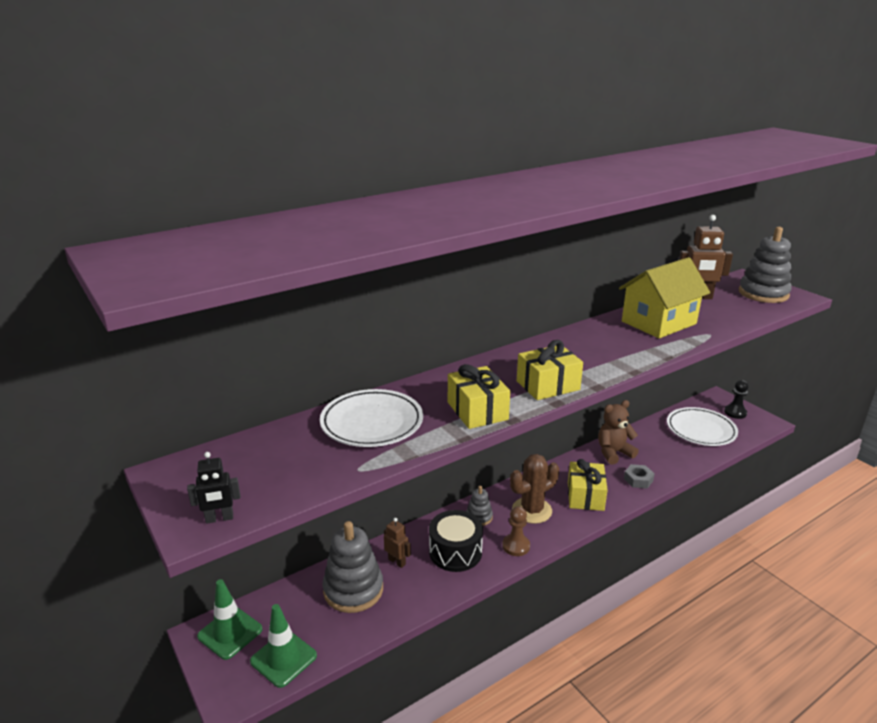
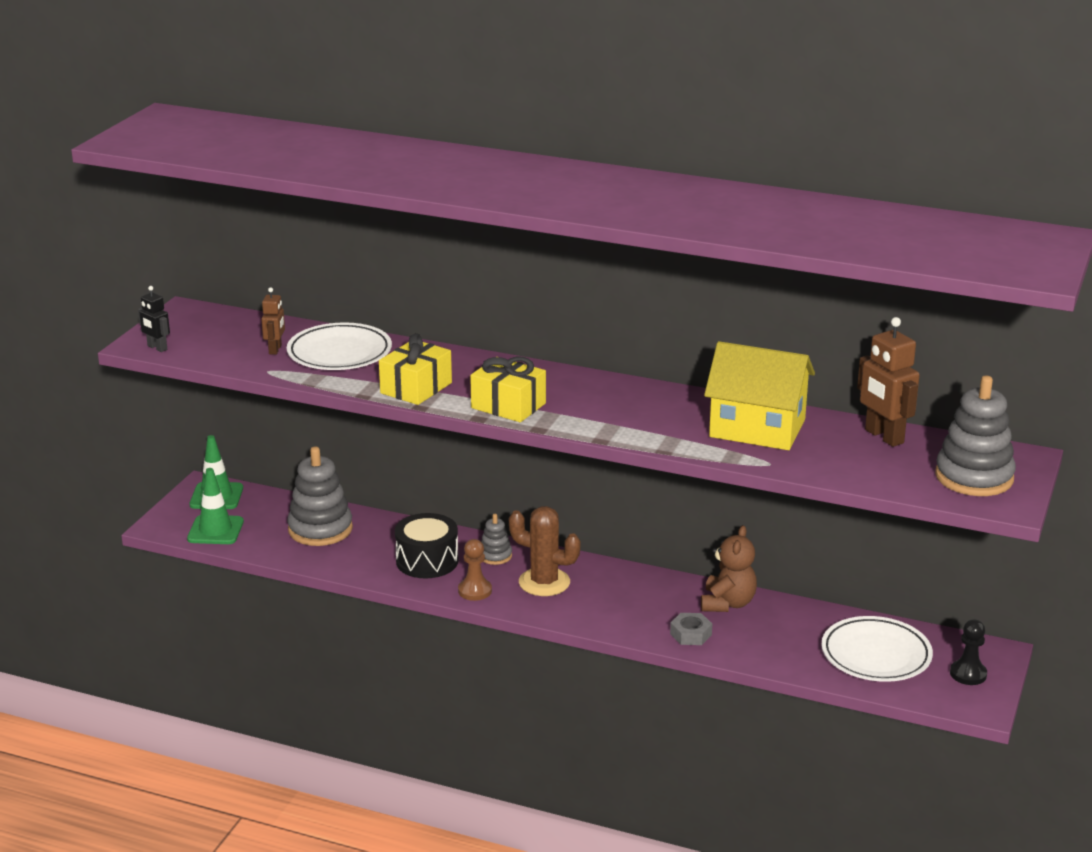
camera: 55 degrees right, 0 degrees up
brown robot [384,518,411,568] -> brown robot moved to [261,287,285,355]
yellow gift [568,459,608,511] -> none
brown teddy bear [598,400,639,465] -> brown teddy bear turned 75 degrees clockwise [701,525,757,612]

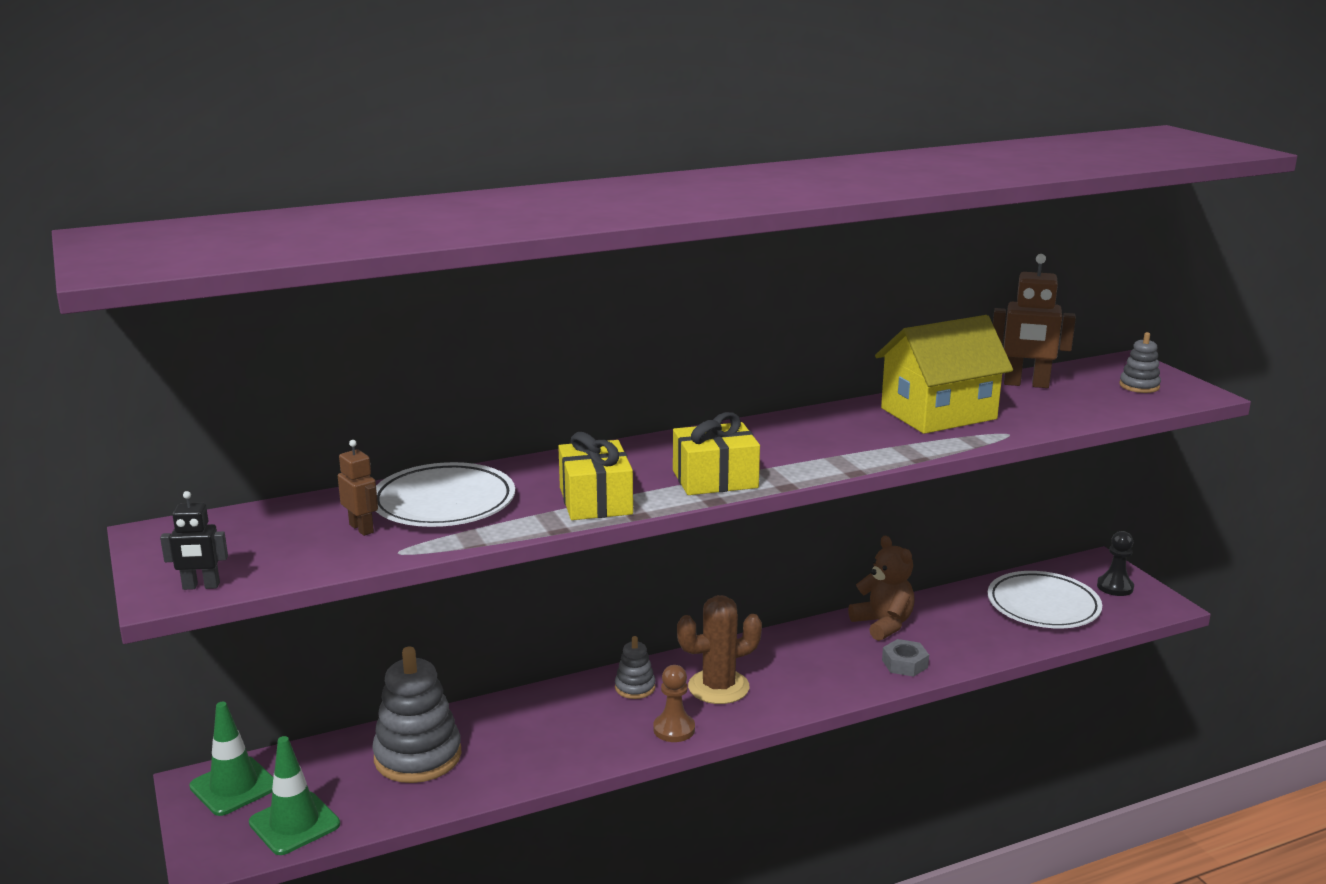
camera: 45 degrees left, 5 degrees down
black drum [395,513,459,578] -> none
grey stacking toy [935,376,1016,496] -> grey stacking toy [1119,332,1161,393], size x0.51

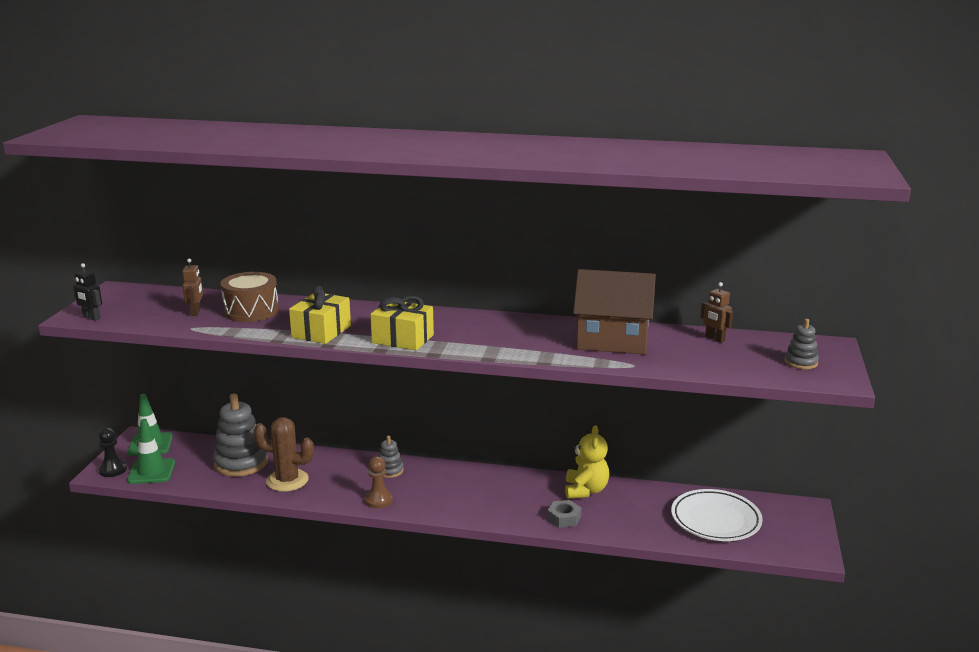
camera: 35 degrees right, 0 degrees up
white plate [376,462,515,527] -> brown drum [221,272,279,322]
brown cactus [677,595,762,704] -> brown cactus moved to [253,417,314,492]
brown teddy bear [848,536,915,641] -> yellow teddy bear [565,425,609,499]
yellow house [875,315,1013,434] -> brown house [573,269,656,354]
brown robot [993,254,1076,388] -> brown robot [700,282,733,343], size x0.57
black pawn [1097,531,1134,596] -> black pawn moved to [98,428,127,477]

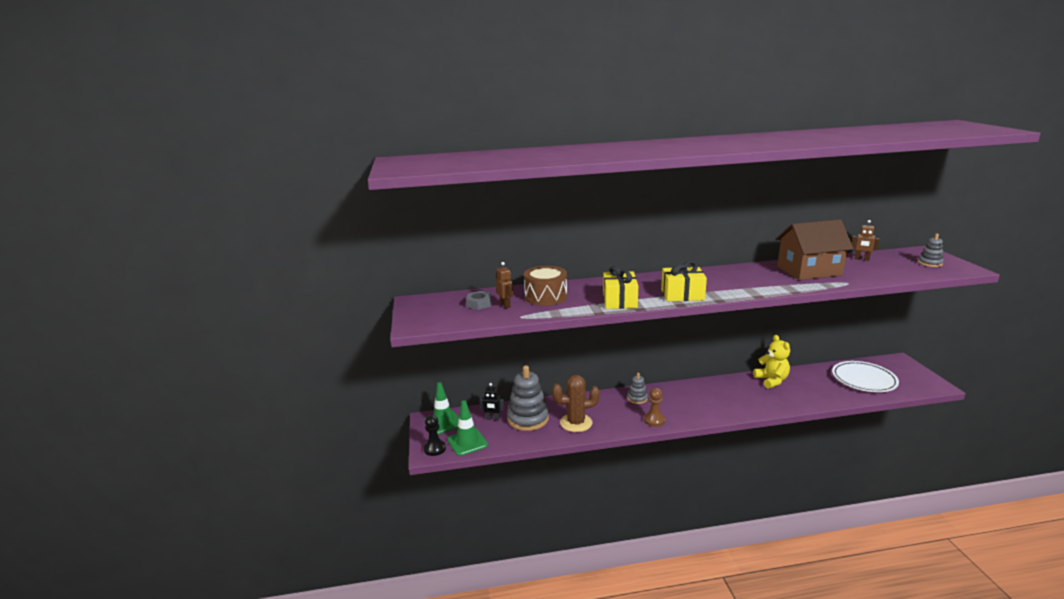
camera: 20 degrees left, 0 degrees up
black robot [73,263,102,321] -> black robot moved to [479,383,504,420]
grey nut [547,500,582,528] -> grey nut moved to [466,291,492,310]

